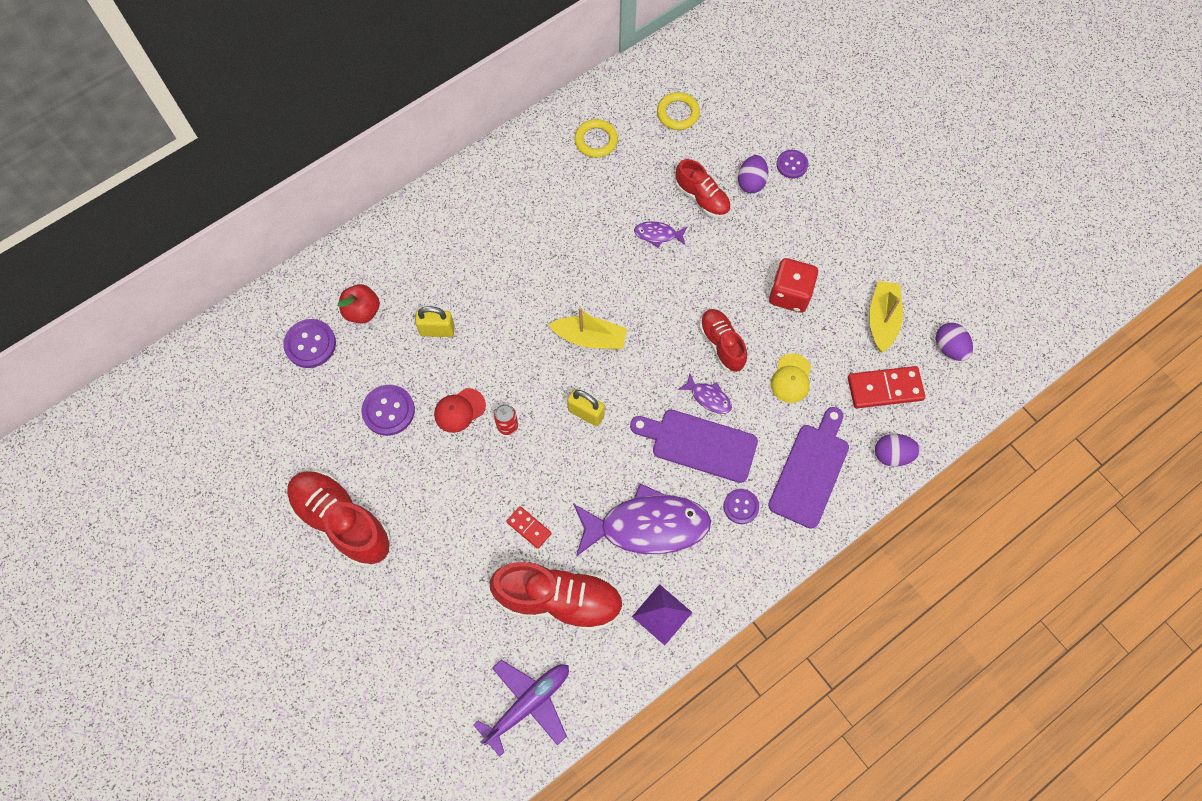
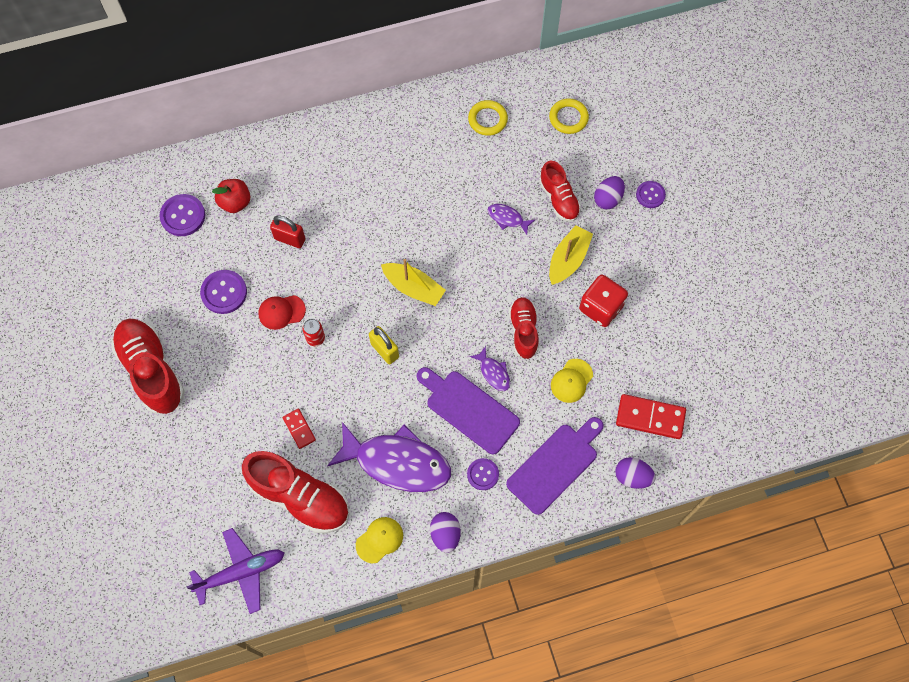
camera: 20 degrees right, 0 degrees up
yellow padlock [415,306,455,337] -> red padlock [270,215,305,248]
purple pyramid [632,584,693,645] -> yellow cap [356,517,403,563]
yellow boat [869,281,903,352] -> yellow boat moved to [549,225,593,285]
purple egg [936,323,973,361] -> purple egg moved to [430,512,461,553]

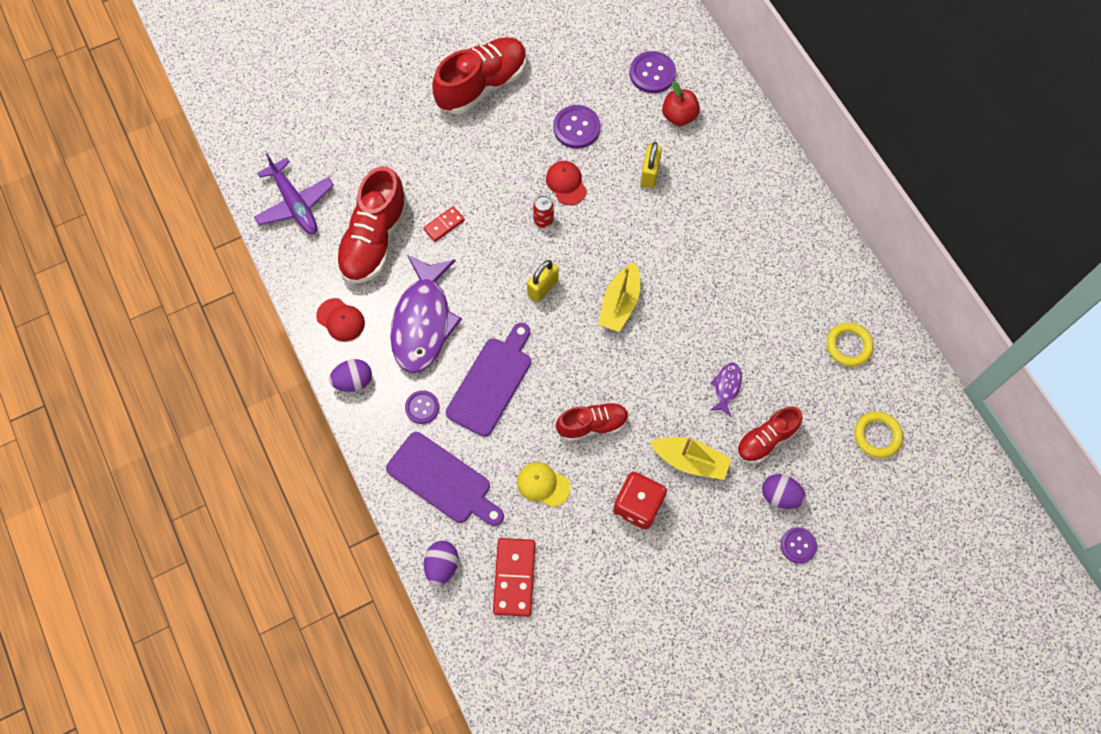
camera: 80 degrees right, 0 degrees up
red padlock [270,215,305,248] -> yellow padlock [640,142,662,188]
yellow cap [356,517,403,563] -> red cap [316,298,365,342]
purple fish [470,346,510,391] -> none

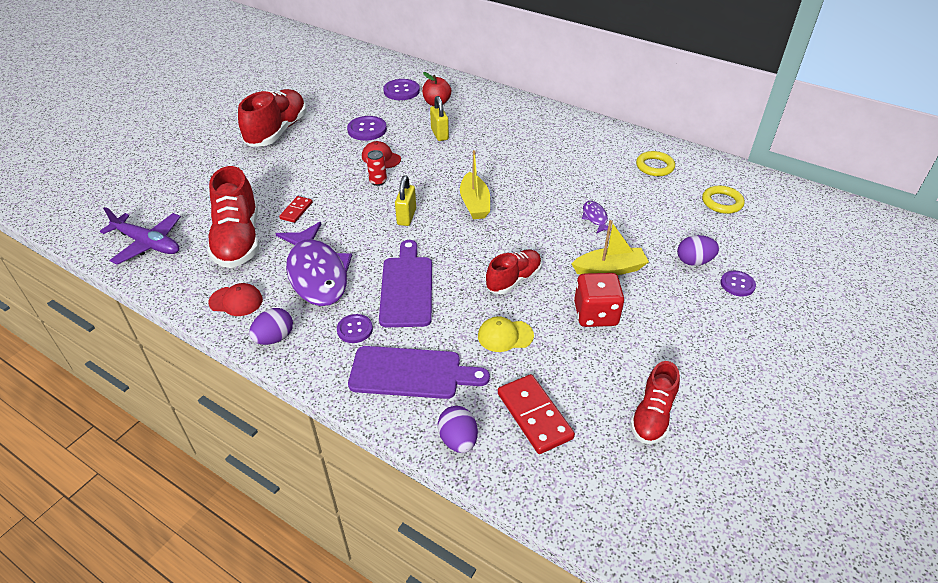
camera: 30 degrees left, 25 degrees down
red shoe [736,406,803,464] -> red shoe moved to [630,361,680,444]

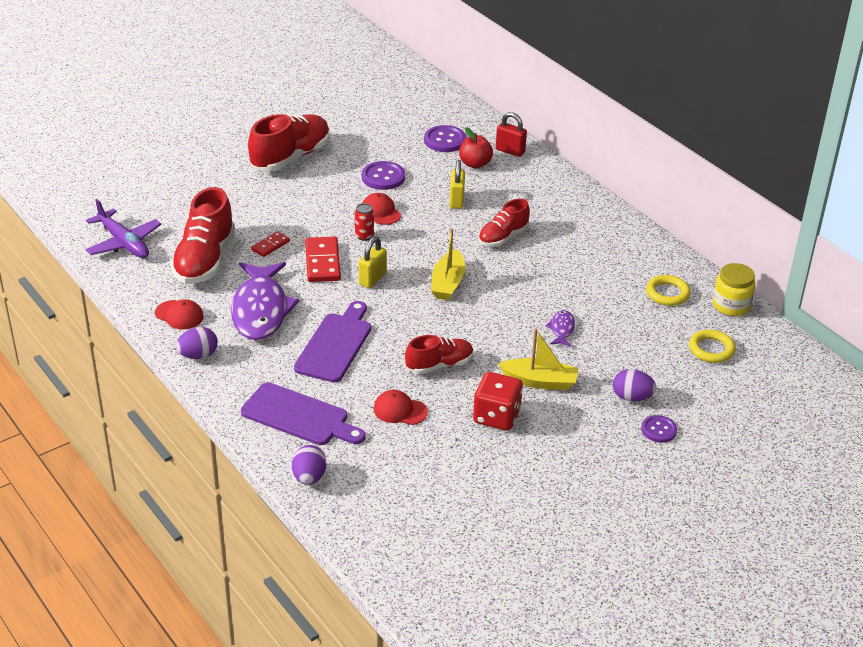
camera: 20 degrees right, 5 degrees down
purple button [337,314,373,343] -> none
yellow cap [478,316,534,352] -> red cap [374,390,428,425]
red domino [498,374,575,454] -> red domino moved to [305,237,341,282]
red shoe [630,361,680,444] -> red shoe moved to [478,199,530,247]
none -> red padlock [496,112,527,157]
none -> yellow jar [713,263,756,316]

